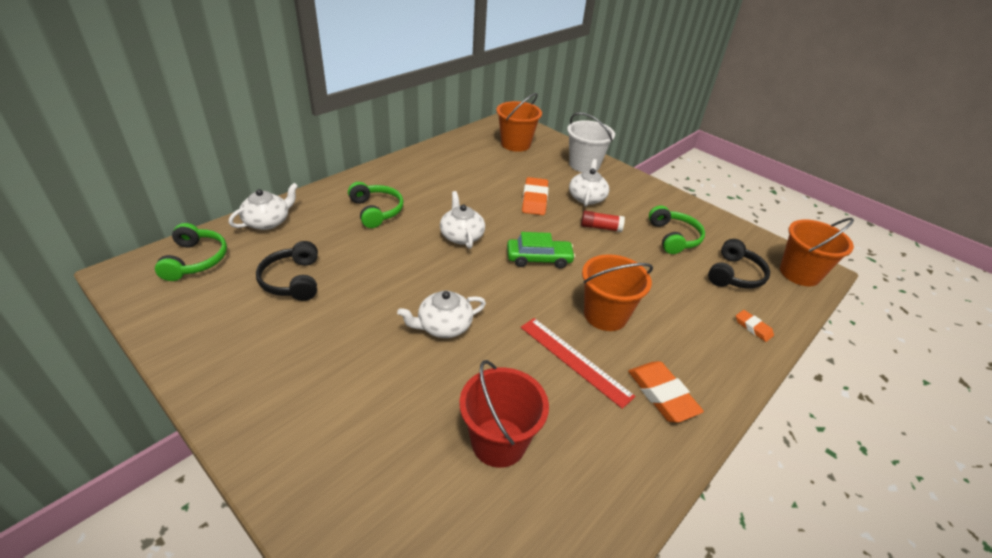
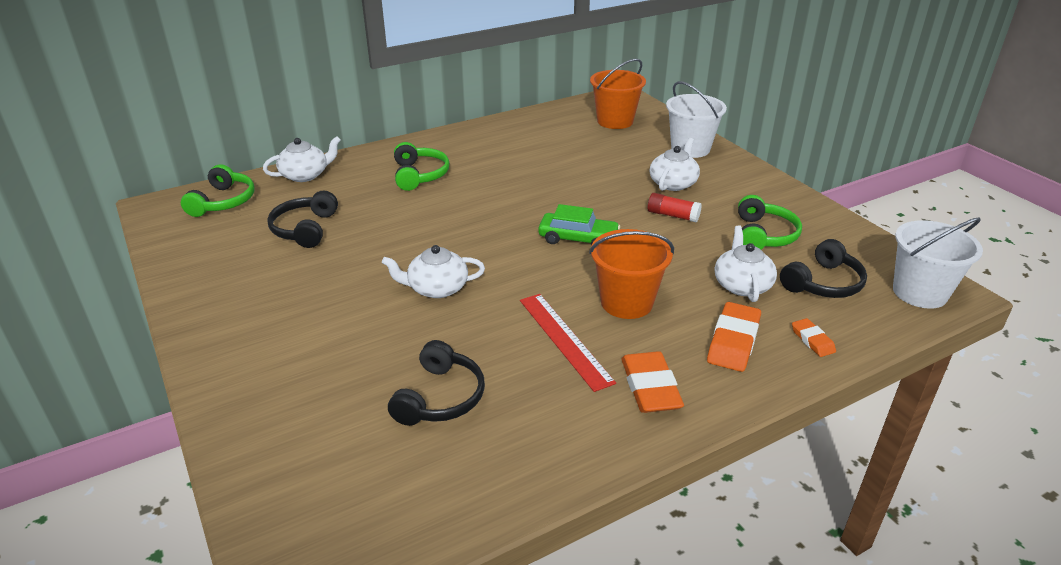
camera: 20 degrees right, 5 degrees down
white teapot [440,191,485,249] -> white teapot moved to [715,225,777,302]
red bucket [459,360,549,468] -> black headphones [388,340,485,426]
orange eraser [522,177,549,215] -> orange eraser moved to [707,302,761,372]
orange bucket [780,218,854,286] -> white bucket [893,218,983,309]

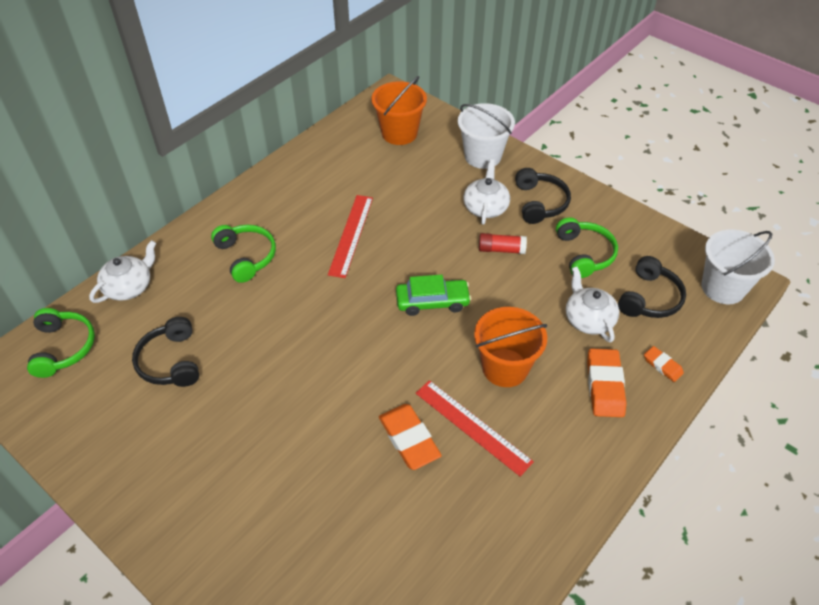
camera: 20 degrees left, 15 degrees up
white teapot [382,245,485,298] -> none
black headphones [388,340,485,426] -> black headphones moved to [515,168,571,224]
orange eraser [621,351,684,413] -> orange eraser moved to [379,404,442,470]
none -> red ruler [328,195,373,278]

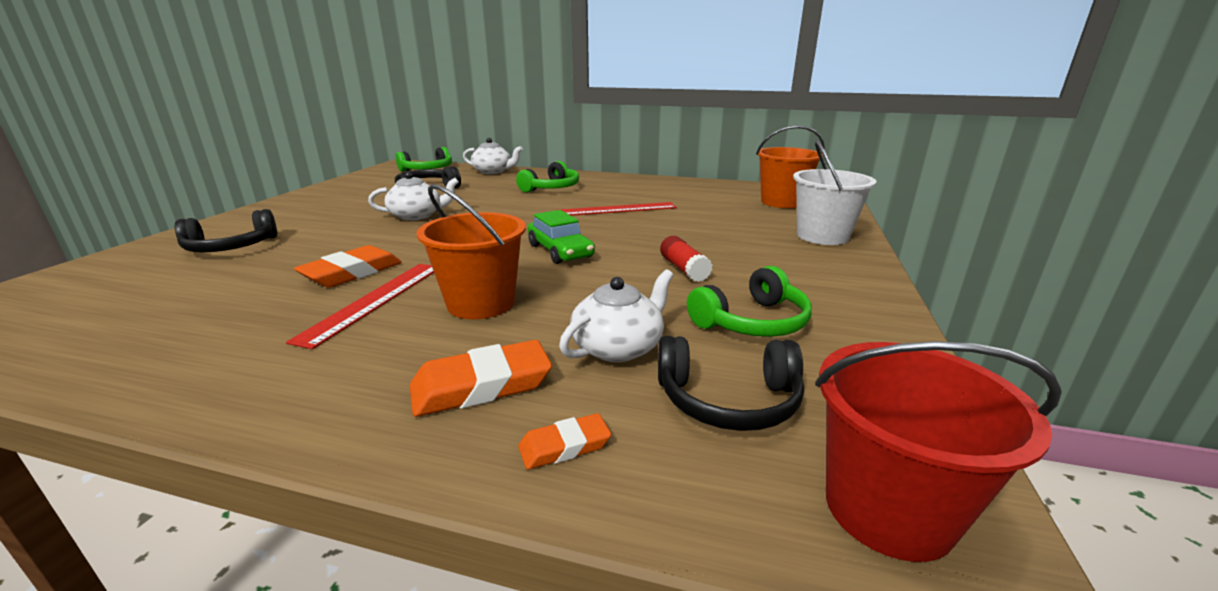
camera: 65 degrees right, 25 degrees down
white teapot [464,159,510,225] -> white teapot moved to [368,172,459,221]
black headphones [515,168,571,224] -> black headphones moved to [175,209,277,252]
orange eraser [644,346,684,382] -> orange eraser turned 45 degrees clockwise [518,413,611,470]
white bucket [701,230,775,304] -> red bucket [815,341,1062,562]

